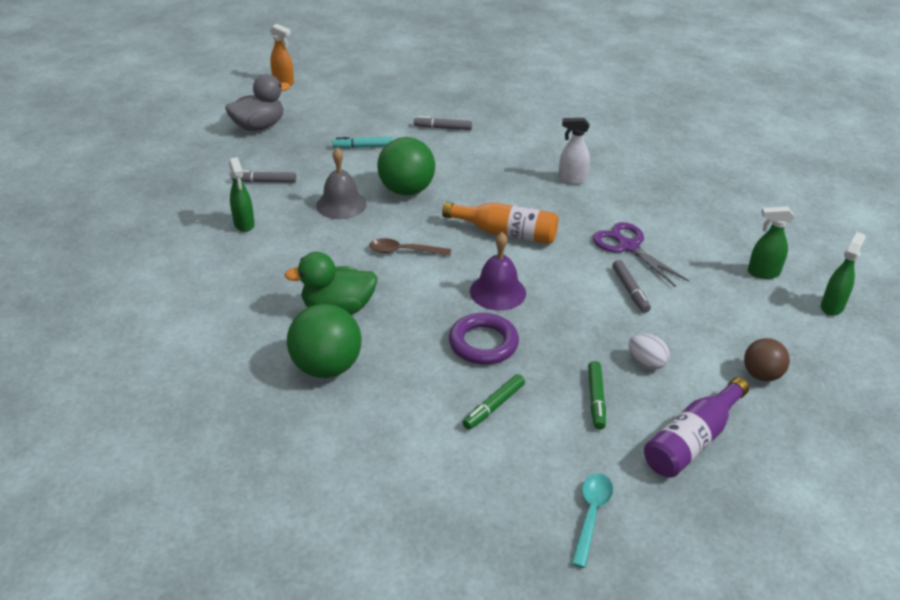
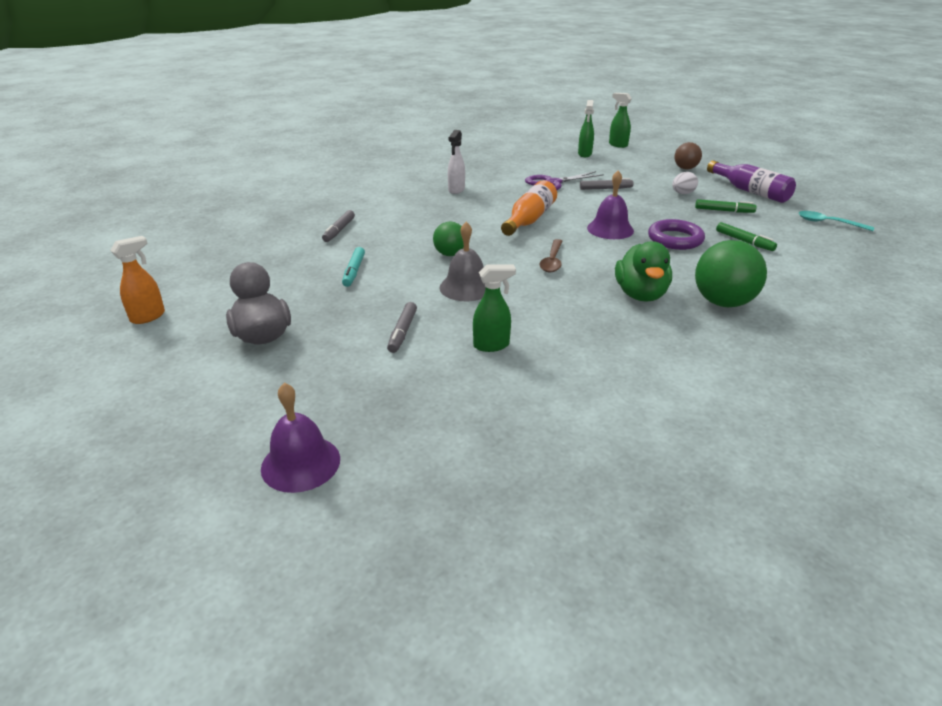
camera: 80 degrees left, 5 degrees down
green ball [377,137,435,196] -> green ball [433,221,464,256], size x0.59
none -> purple bell [261,383,340,493]

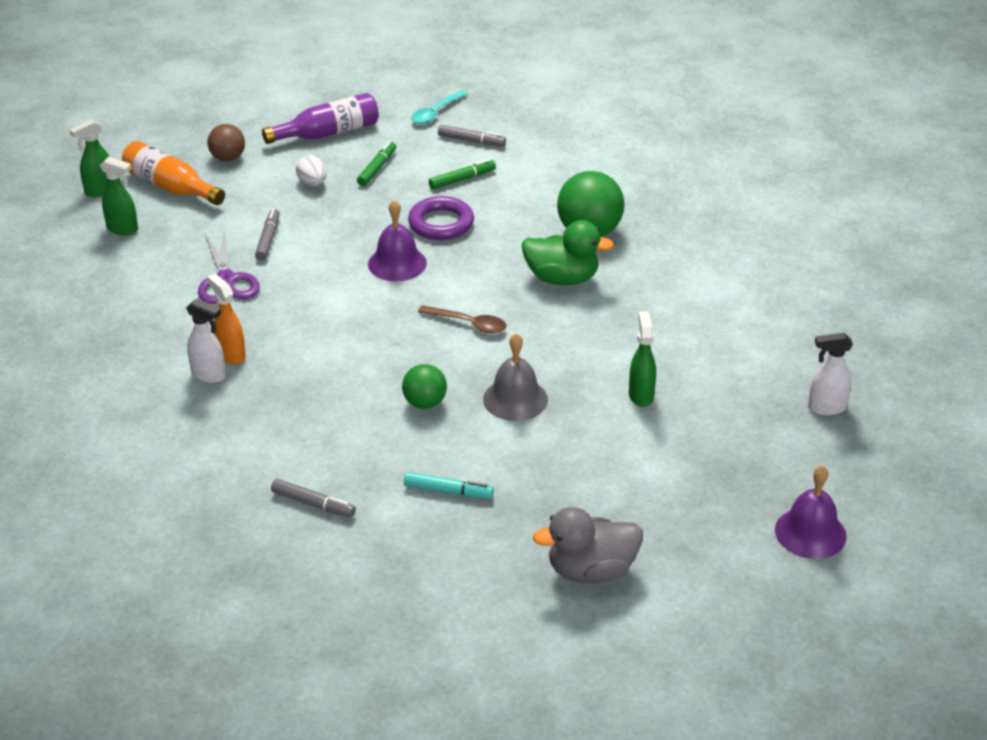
camera: 80 degrees left, 5 degrees up
orange spray bottle [110,236,165,324] -> orange spray bottle moved to [207,274,246,364]
grey marker [387,302,417,353] -> grey marker moved to [438,125,506,147]
orange bottle [501,180,557,236] -> orange bottle moved to [122,141,225,205]
none -> white spray bottle [808,333,853,415]

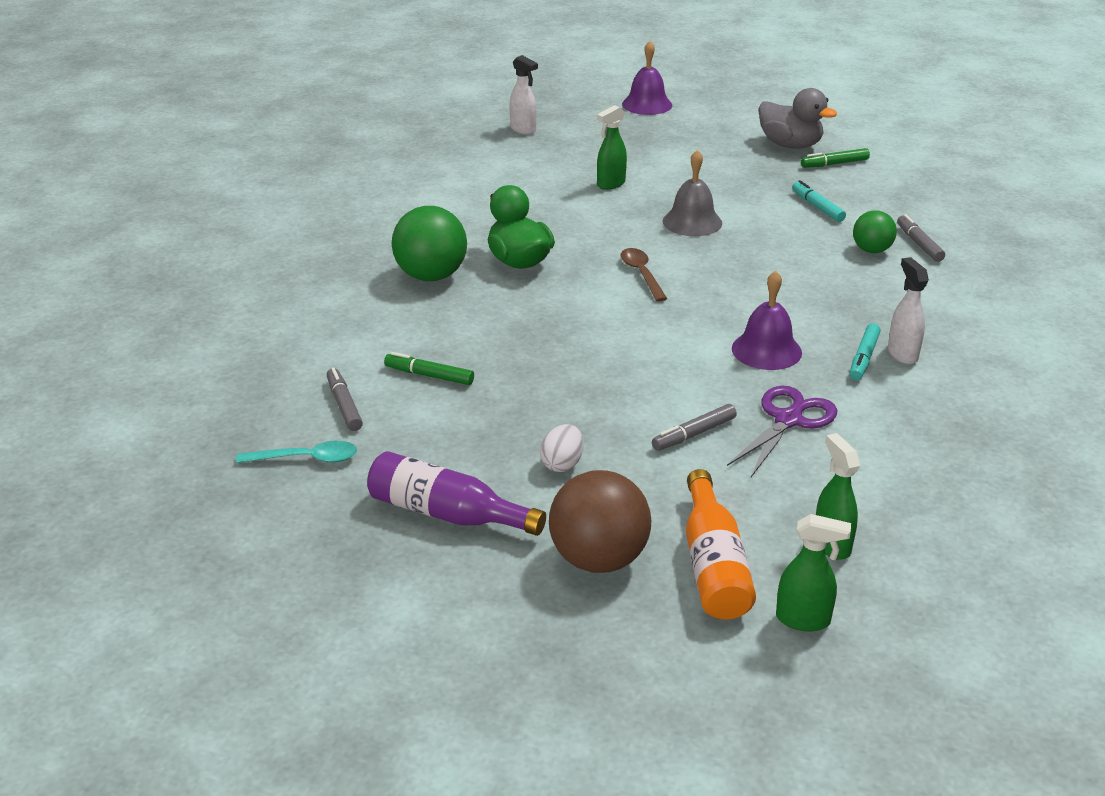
camera: 130 degrees left, 5 degrees down
brown ball [207,124,245,161] -> brown ball [549,470,651,573], size x1.70
orange spray bottle [207,274,246,364] -> turquoise marker [850,323,881,380]
green marker [357,141,396,186] -> green marker moved to [801,148,870,168]
purple bell [368,200,427,281] -> purple bell moved to [732,271,802,370]
green ball [402,364,447,409] -> green ball moved to [853,210,897,253]
purple ring [408,196,474,240] -> none

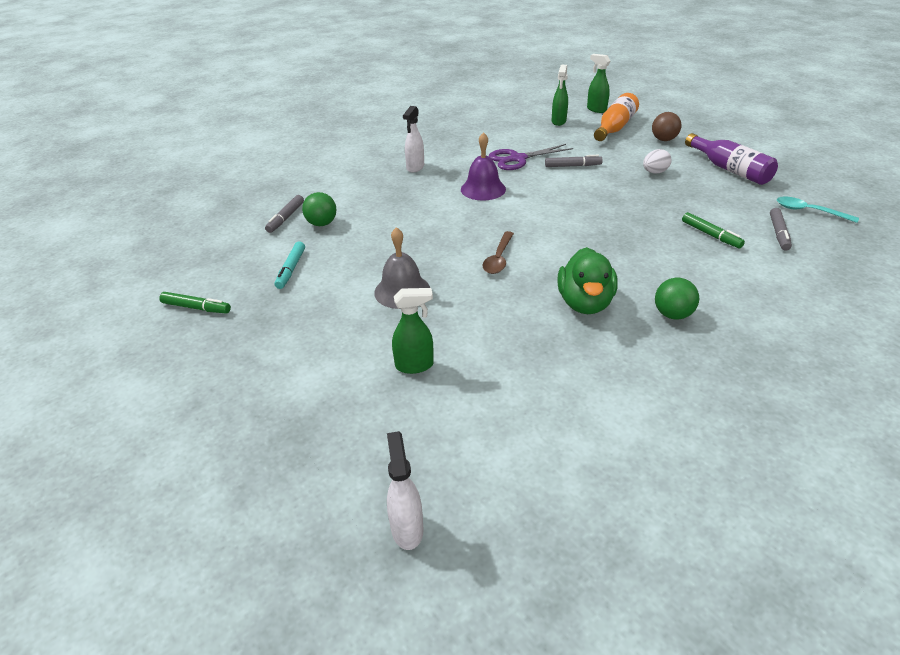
camera: 145 degrees left, 5 degrees up
green ball [391,206,467,281] -> green ball [655,278,699,320], size x0.59
brown ball [549,470,651,573] -> brown ball [652,112,681,141], size x0.59
purple bell [622,41,672,115] -> none
grey duck [758,88,837,149] -> none
turquoise marker [850,323,881,380] -> none

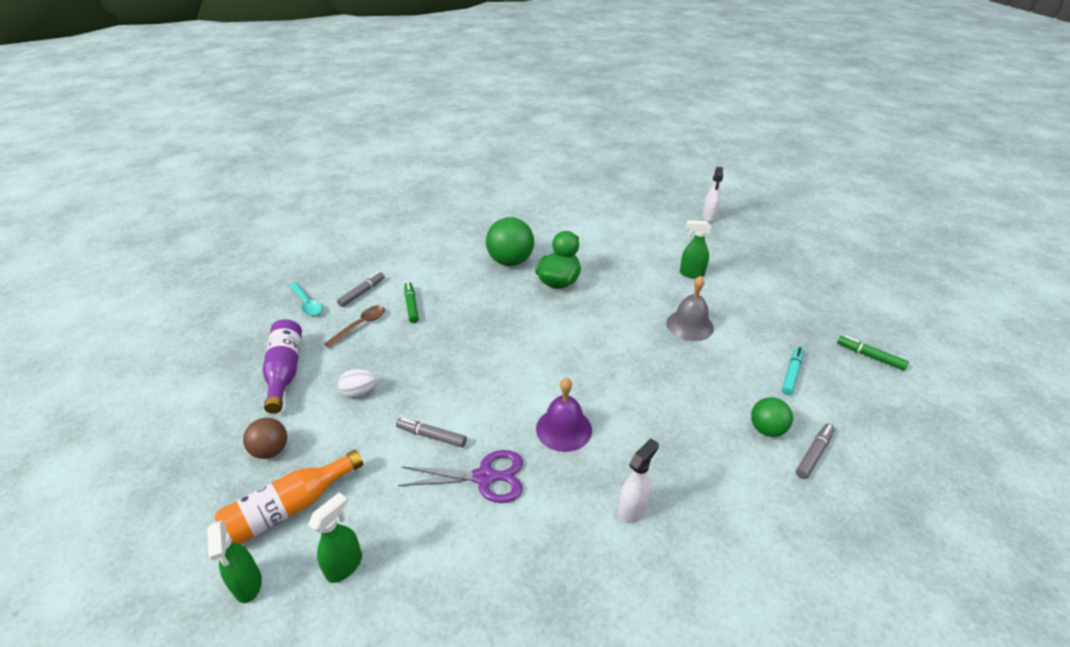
camera: 160 degrees left, 0 degrees up
brown spoon [482,231,514,274] -> brown spoon moved to [324,305,385,348]
green ball [655,278,699,320] -> green ball [486,217,534,266], size x1.70

